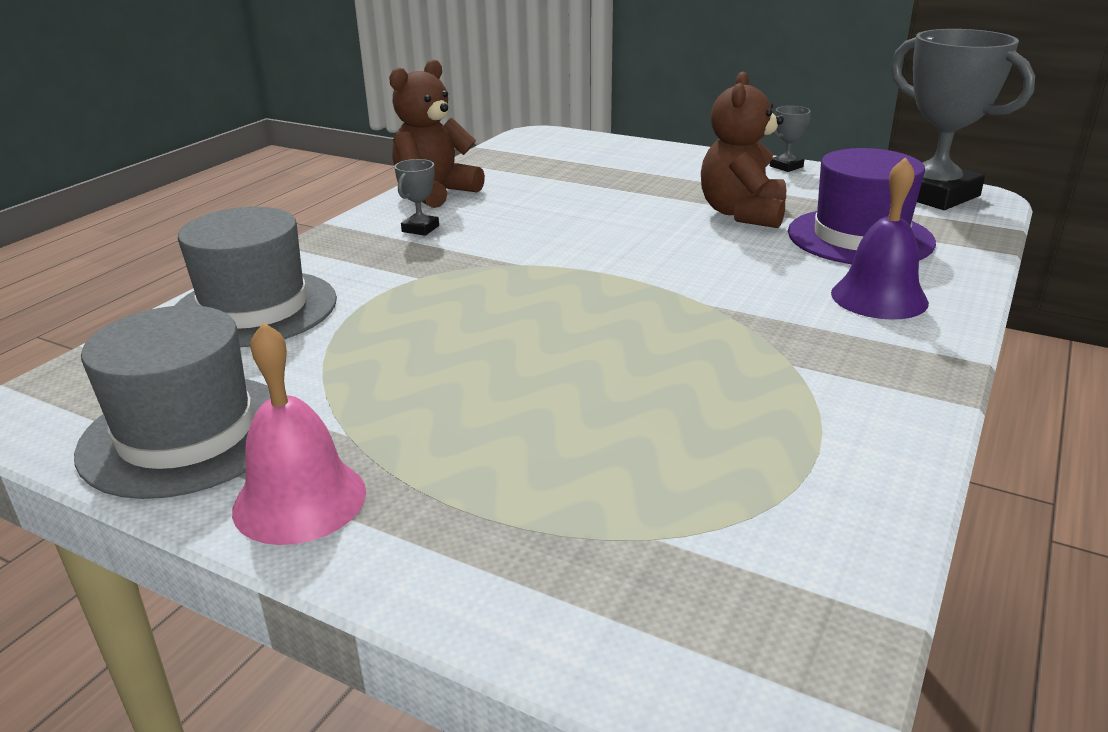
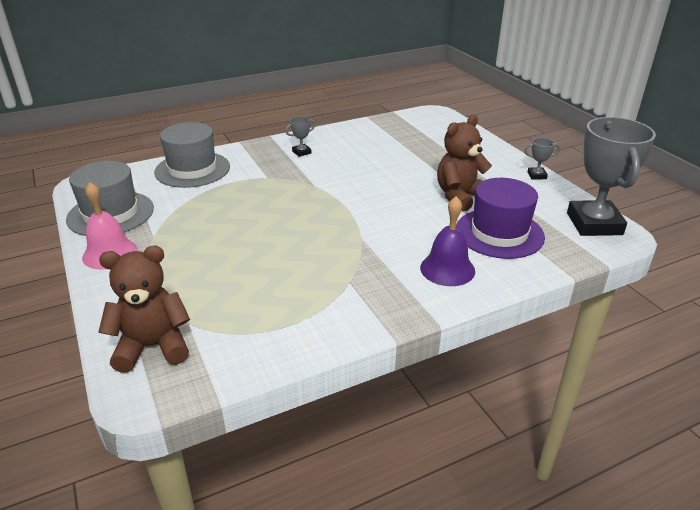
camera: 35 degrees right, 5 degrees up
brown teddy bear [389,59,485,208] -> brown teddy bear moved to [98,246,190,373]

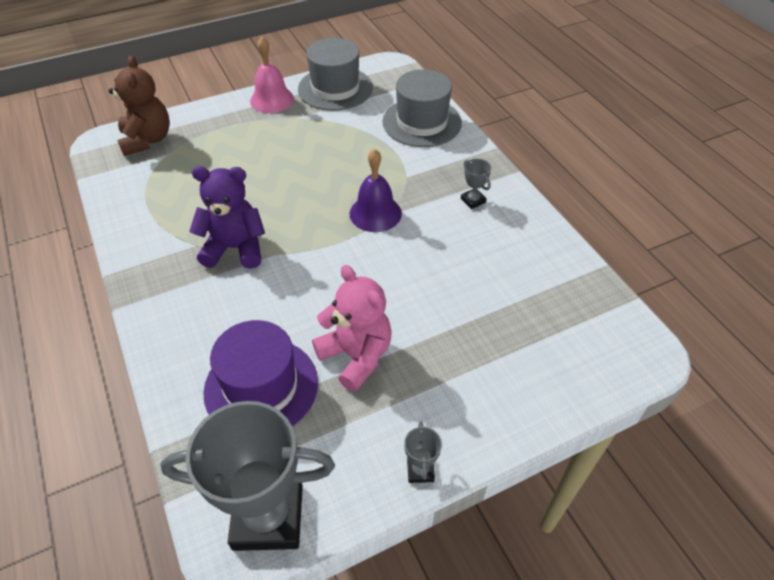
camera: 90 degrees right, 15 degrees up
purple bell [420,196,475,286] -> purple bell moved to [350,149,402,232]
brown teddy bear [437,115,492,212] -> pink teddy bear [312,265,392,392]
none -> purple teddy bear [189,166,265,269]

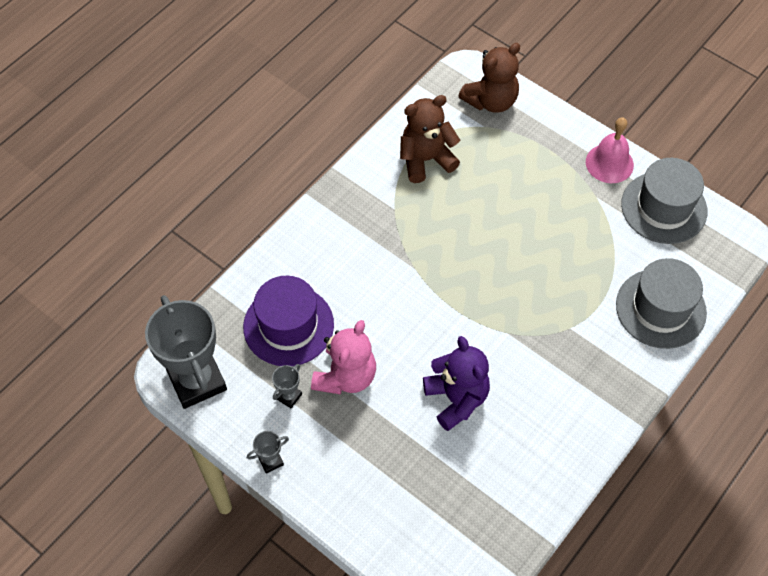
camera: 65 degrees right, 10 degrees up
purple teddy bear [189,166,265,269] -> purple teddy bear moved to [423,336,490,431]
purple bell [350,149,402,232] -> none
grey trophy [461,159,491,209] -> grey trophy moved to [272,364,302,408]
none -> brown teddy bear [400,95,460,183]

